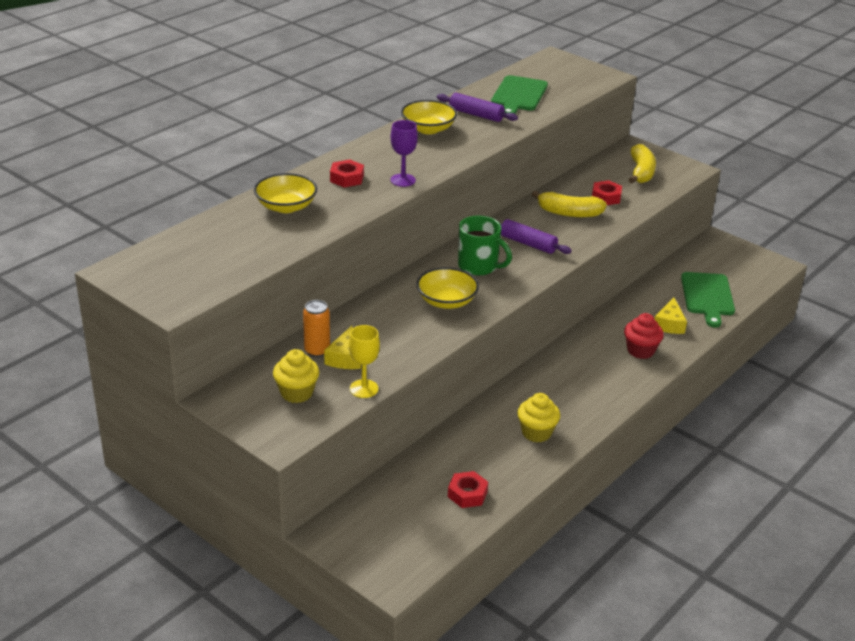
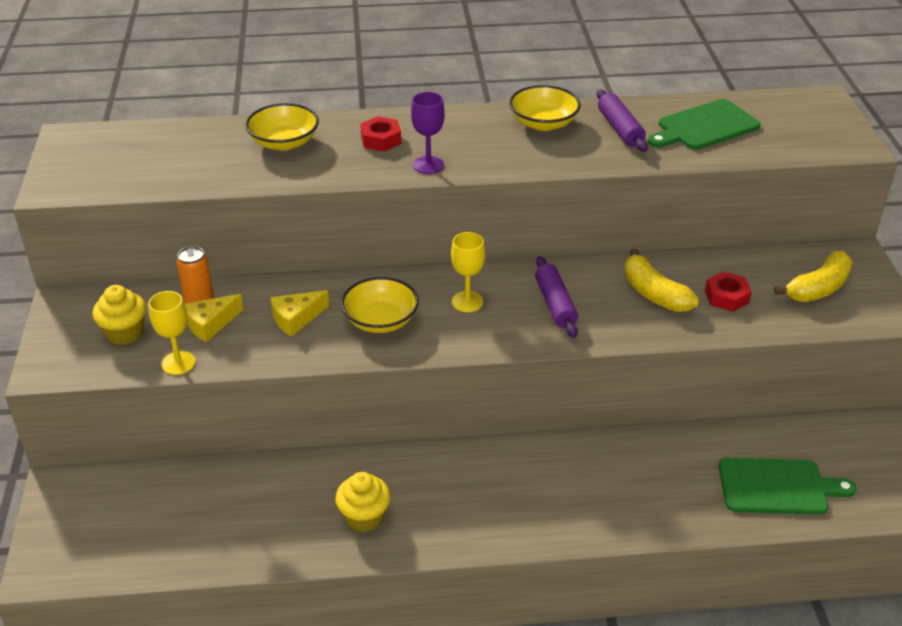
camera: 45 degrees right, 5 degrees up
red nut [448,471,488,508] -> none
green mug [458,216,512,276] -> yellow goblet [451,232,485,312]
red cupcake [624,313,664,359] -> none
yellow cheese [654,297,687,334] -> yellow cheese moved to [270,290,329,337]
green cutting board [681,272,735,328] -> green cutting board turned 135 degrees counterclockwise [719,458,857,515]

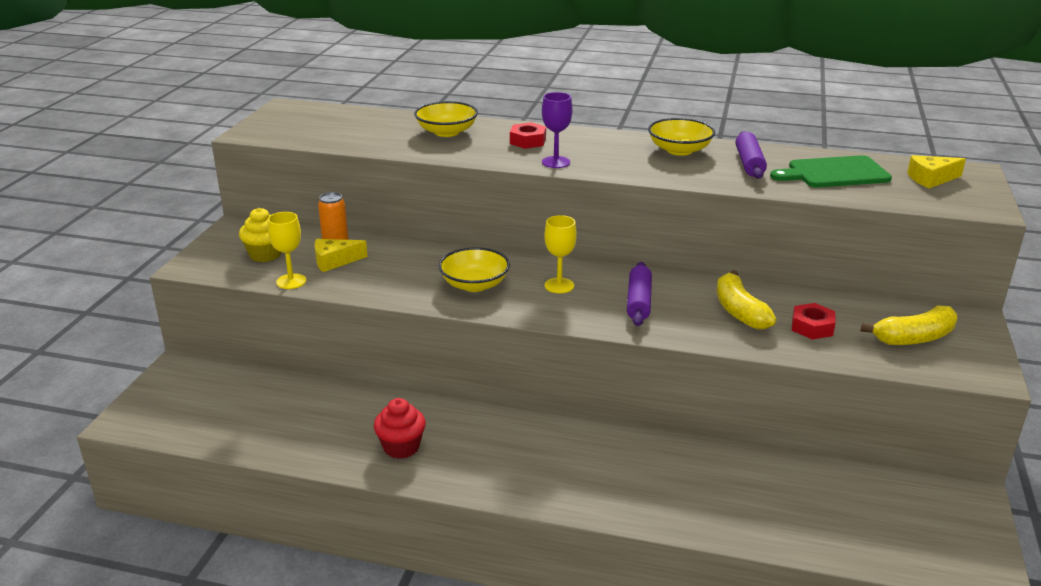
camera: 20 degrees right, 10 degrees down
yellow cheese [270,290,329,337] -> yellow cheese moved to [907,155,966,189]
yellow cupcake [335,472,391,532] -> red cupcake [374,398,426,459]
green cutting board [719,458,857,515] -> none

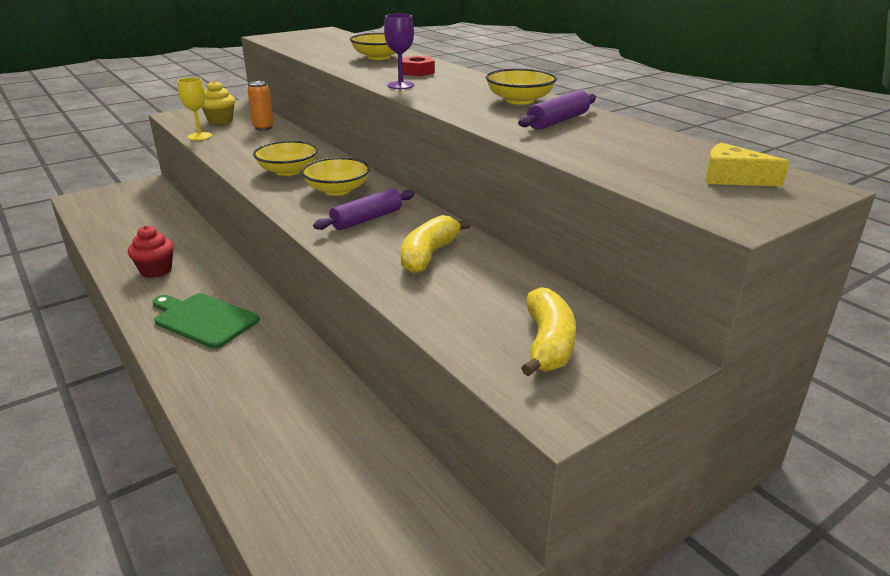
camera: 40 degrees right, 0 degrees up
yellow cheese [315,239,368,272] -> none
yellow goblet [544,215,577,293] -> yellow bowl [301,157,370,196]
green cutting board [770,155,892,187] -> green cutting board moved to [152,293,260,349]
red nut [792,303,836,339] -> none
yellow banana [861,306,958,345] -> yellow banana turned 105 degrees counterclockwise [521,287,576,376]

